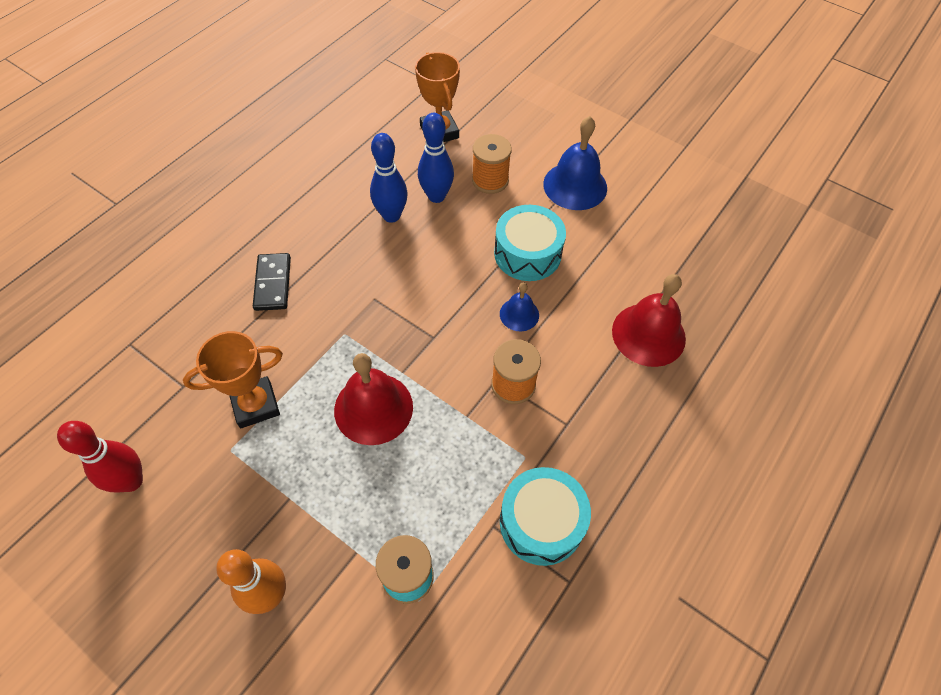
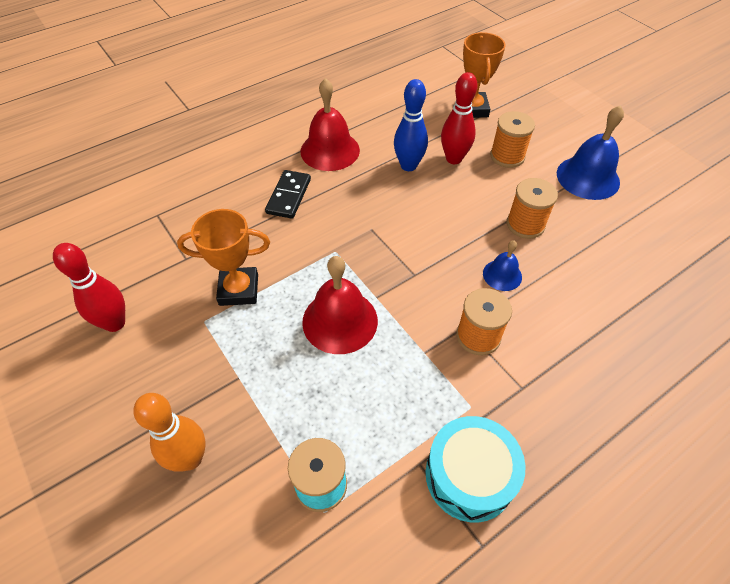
camera: 20 degrees right, 5 degrees down
blue bowling pin [418,113,454,203] -> red bowling pin [441,72,478,164]
turquoise drum [494,205,566,281] -> orange spool [507,178,558,239]
red bell [612,274,686,367] -> red bell moved to [301,78,360,171]

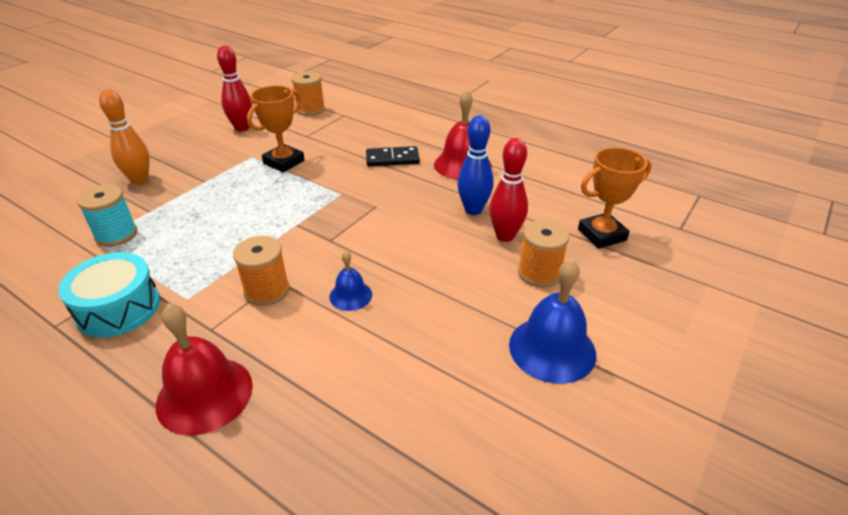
camera: 70 degrees right, 15 degrees down
orange trophy [177,209,270,306] -> orange trophy turned 60 degrees clockwise [247,85,305,173]
red bell [302,256,378,354] -> red bell moved to [156,303,253,436]
orange spool [507,178,558,239] -> orange spool moved to [291,71,325,116]

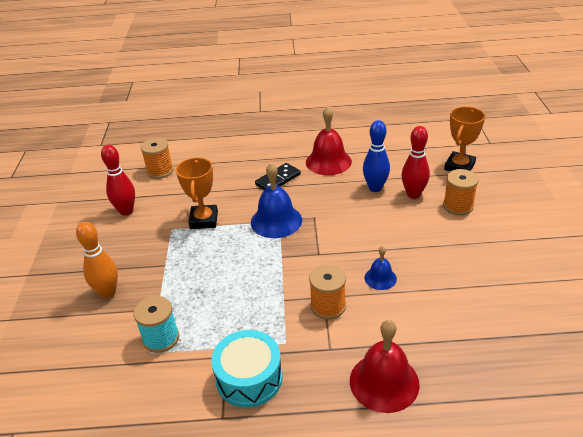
camera: 35 degrees left, 0 degrees up
blue bell [509,259,596,384] -> blue bell moved to [251,163,302,238]

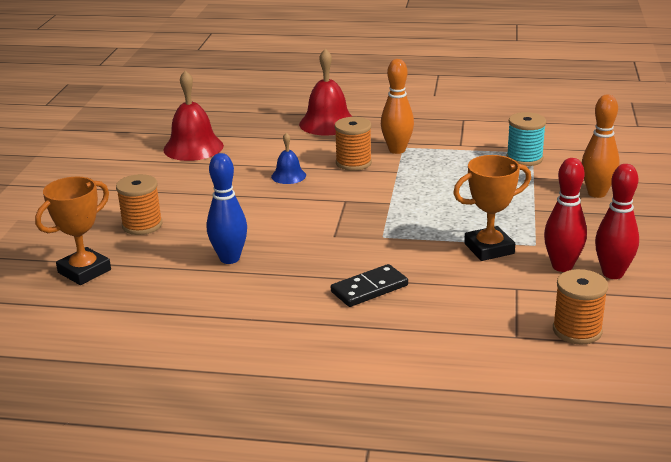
camera: 170 degrees left, 10 degrees down
orange trophy [176,157,218,229] -> orange trophy turned 60 degrees clockwise [453,155,531,261]
turquoise drum [211,330,282,408] -> none
blue bell [251,163,302,238] -> none
red bell [306,106,352,175] -> red bell moved to [163,70,224,161]
red bowling pin [401,126,430,199] -> red bowling pin moved to [544,158,587,272]
none -> orange bowling pin [381,59,414,154]

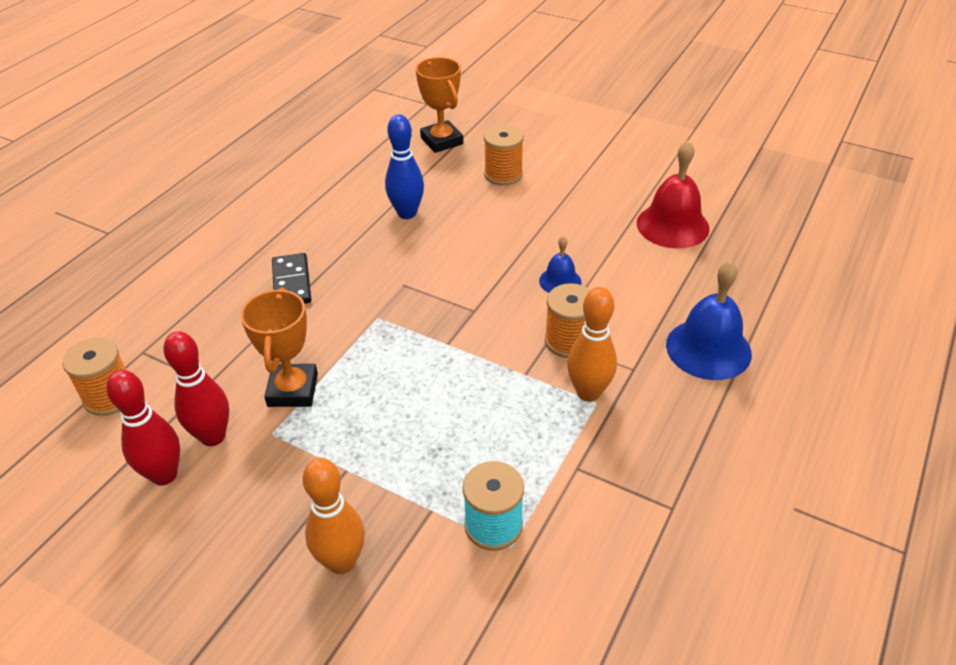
camera: 110 degrees right, 15 degrees up
red bell [299,48,353,135] -> blue bell [666,261,752,380]

